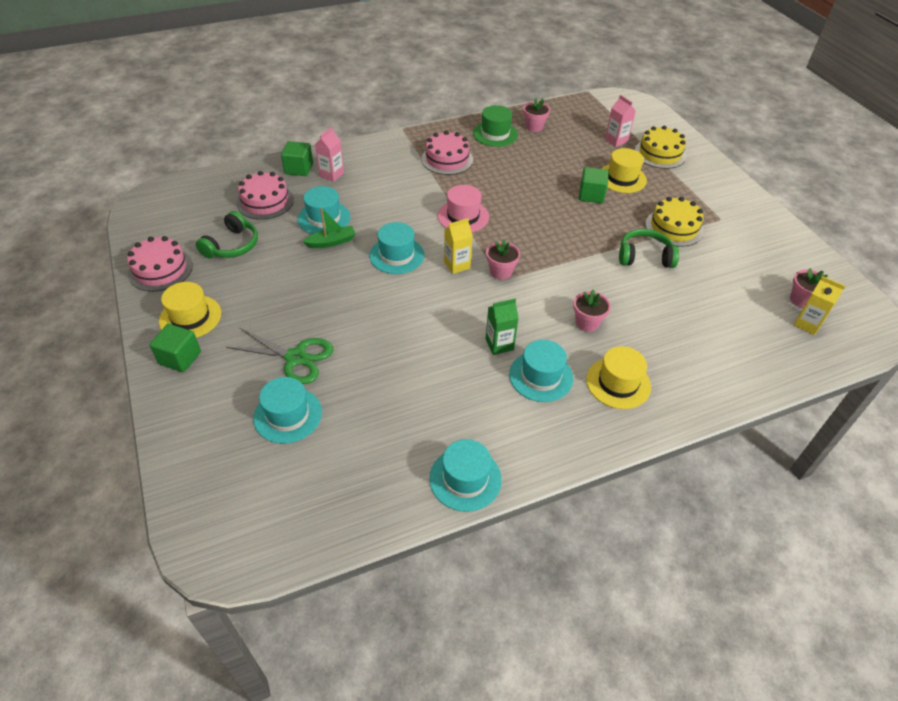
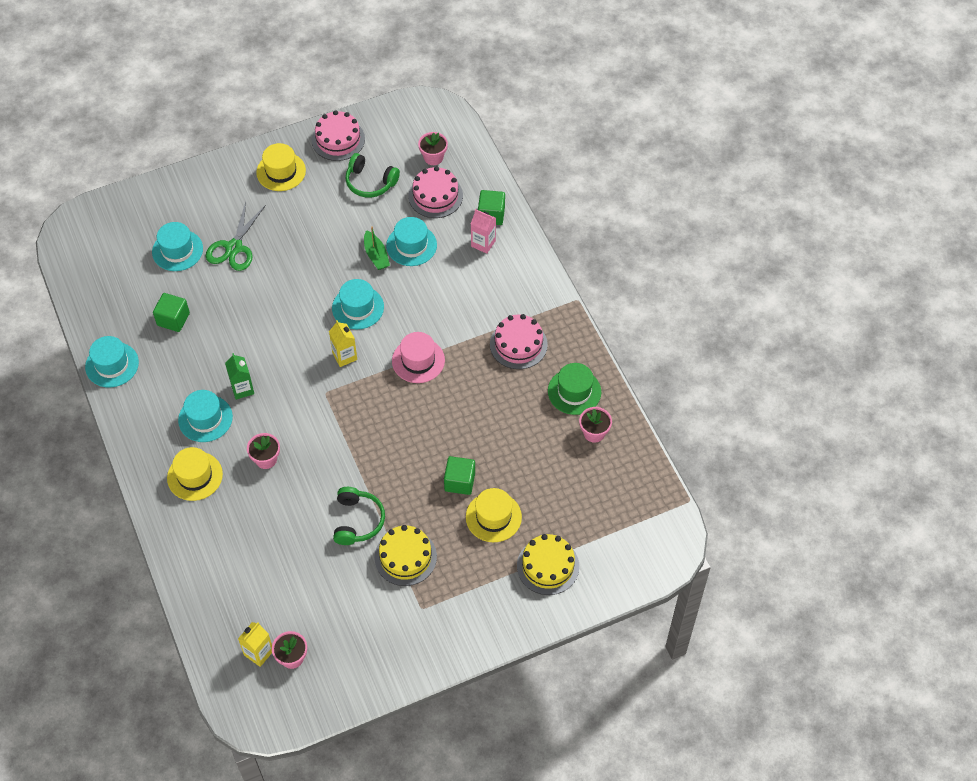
camera: 90 degrees right, 10 degrees up
green cube [149,324,201,372] -> green cube moved to [153,293,190,332]
pink flower pot [486,239,520,280] -> pink flower pot moved to [418,132,448,165]
pink carton [605,95,636,147] -> none

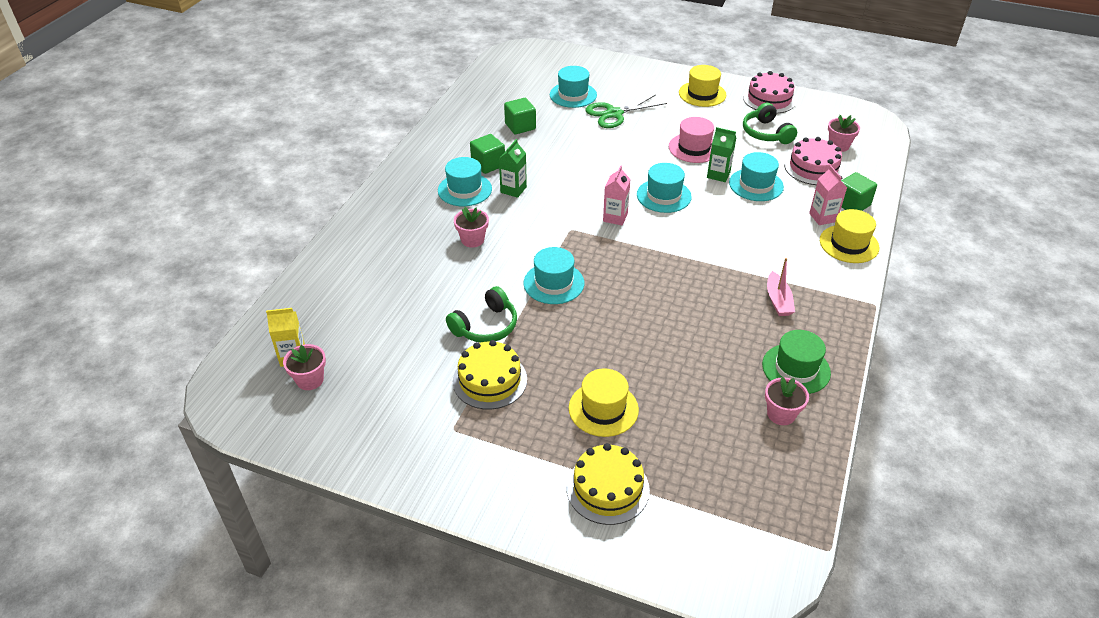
camera: 45 degrees right, 15 degrees down
turquoise hat [85,336,139,388] -> turquoise hat moved to [523,247,584,304]
yellow hat [167,447,223,501] -> yellow hat moved to [820,209,879,263]
yellow carton [329,320,357,367] -> pink carton [603,166,631,226]
green boat [364,226,390,270] -> green carton [707,127,736,182]
pink hat [392,332,445,383] -> pink hat moved to [669,117,714,163]
green cube [444,456,475,495] -> green cube moved to [470,134,505,174]
pink cake [490,314,548,369] -> pink boat [767,258,795,316]

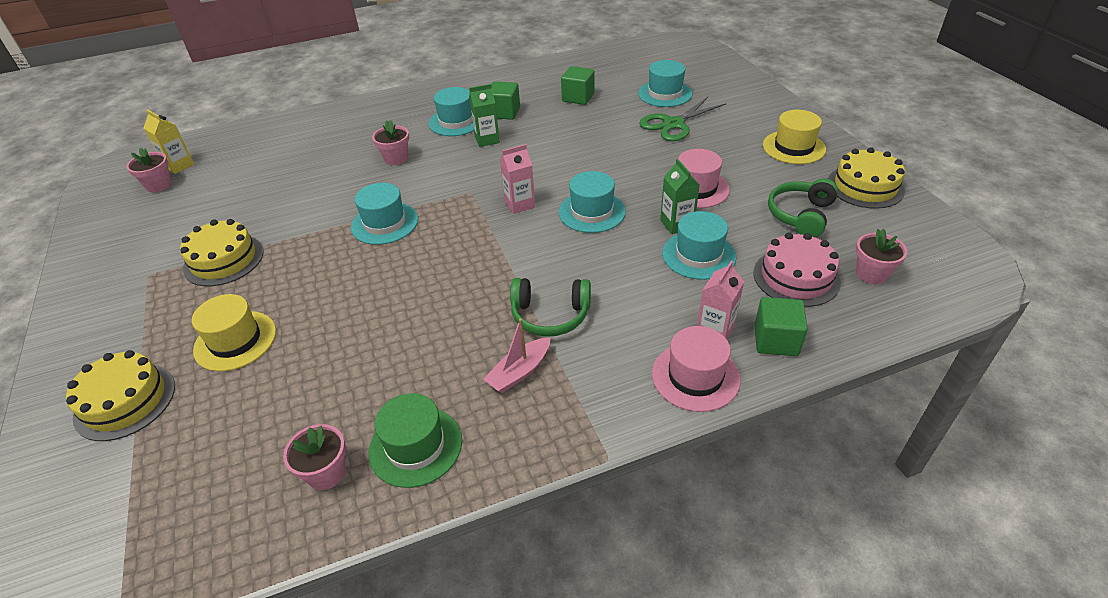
camera: 50 degrees right, 0 degrees up
green headphones [446,286,517,342] -> green headphones moved to [510,278,591,337]
green scissors [586,95,667,128] -> green scissors turned 60 degrees counterclockwise [639,97,726,141]
pink cake [743,71,796,113] -> yellow cake [828,147,905,209]
yellow hat [820,209,879,263] -> pink hat [652,326,741,412]

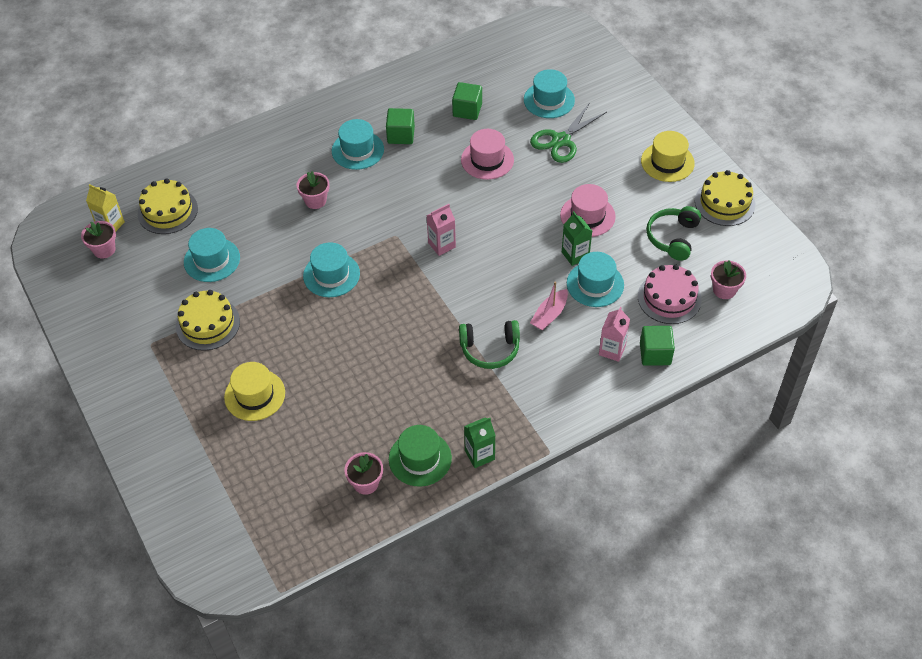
camera: 10 degrees left, 10 degrees up
yellow cake [66,350,175,441] -> yellow cake moved to [138,179,198,234]
green carton [469,84,500,147] -> green carton moved to [464,417,496,468]
pink boat [483,319,550,393] -> pink boat moved to [530,281,568,331]
turquoise hat [559,171,626,233] -> turquoise hat moved to [184,228,240,282]
pink hat [652,326,741,412] -> pink hat moved to [461,129,514,180]

